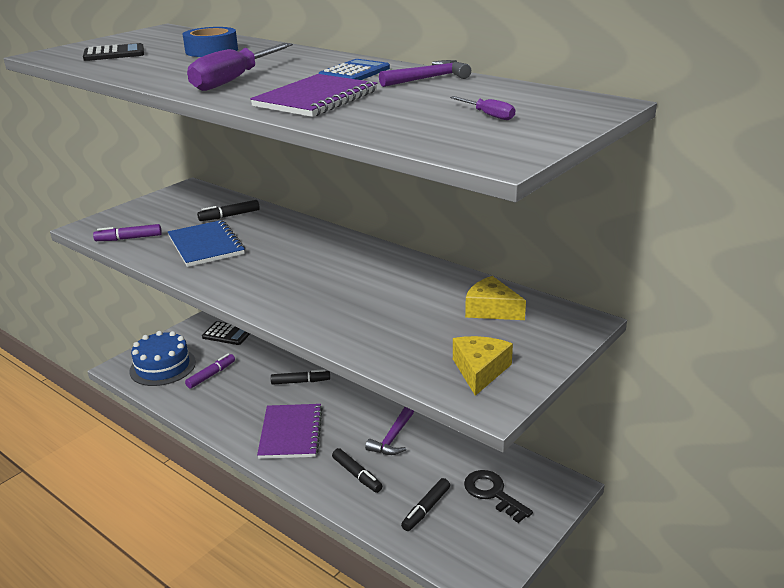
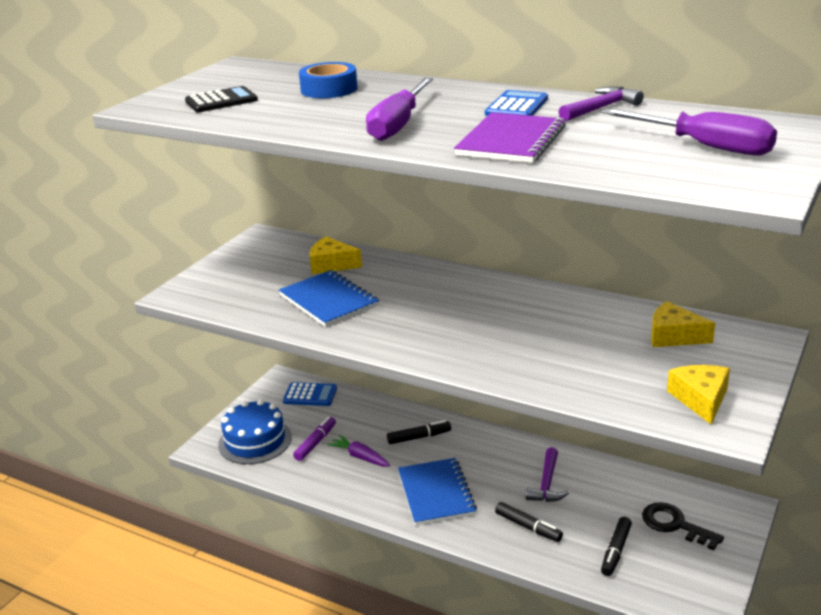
camera: 10 degrees left, 0 degrees up
purple marker [93,224,162,241] -> none
black marker [197,200,260,221] -> yellow cheese [310,236,362,274]
black calculator [202,321,250,345] -> blue calculator [283,382,337,406]
purple notebook [257,404,323,459] -> blue notebook [398,458,477,526]
purple screwdriver [450,96,515,120] -> purple screwdriver [601,108,777,156], size x2.19
none -> purple carrot [327,435,390,467]

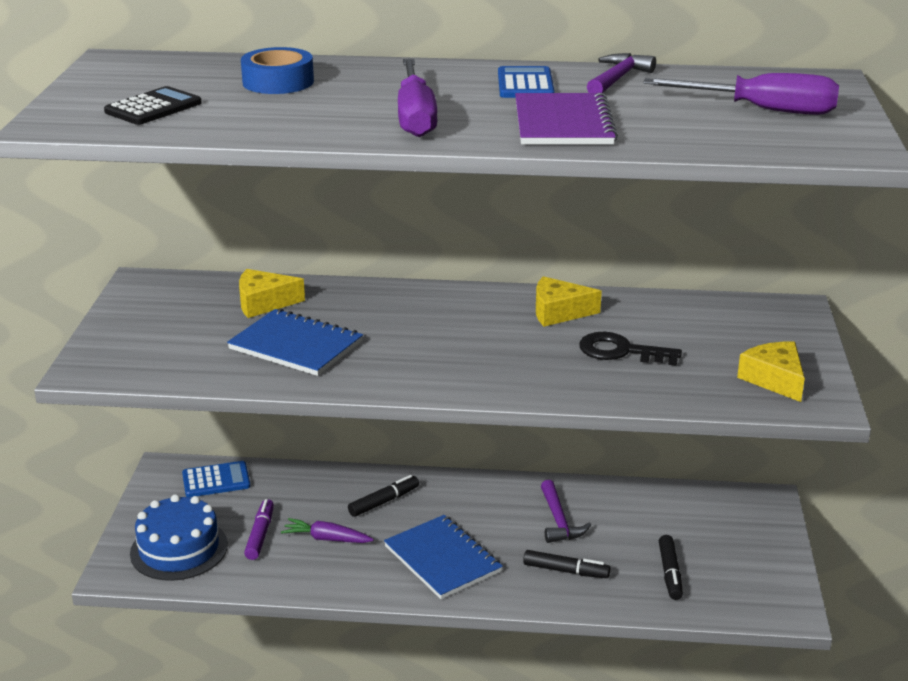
camera: 25 degrees left, 0 degrees up
black key [642,502,724,550] -> black key moved to [579,332,682,366]
yellow cheese [651,301,715,347] -> yellow cheese moved to [536,276,602,327]

